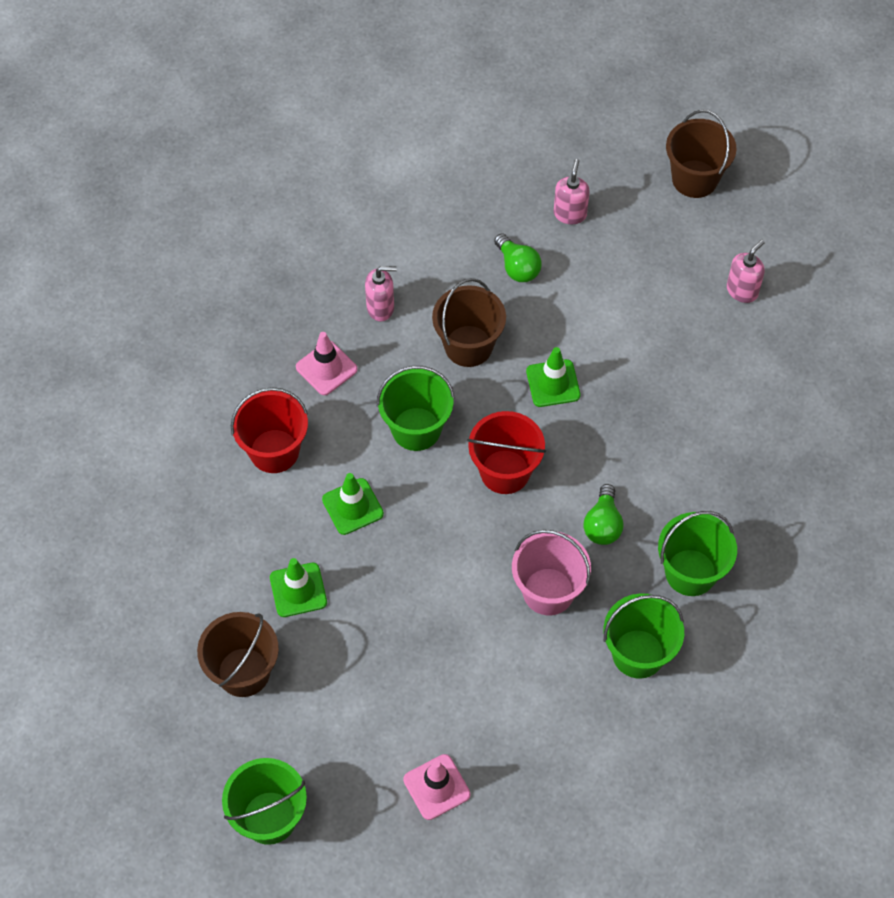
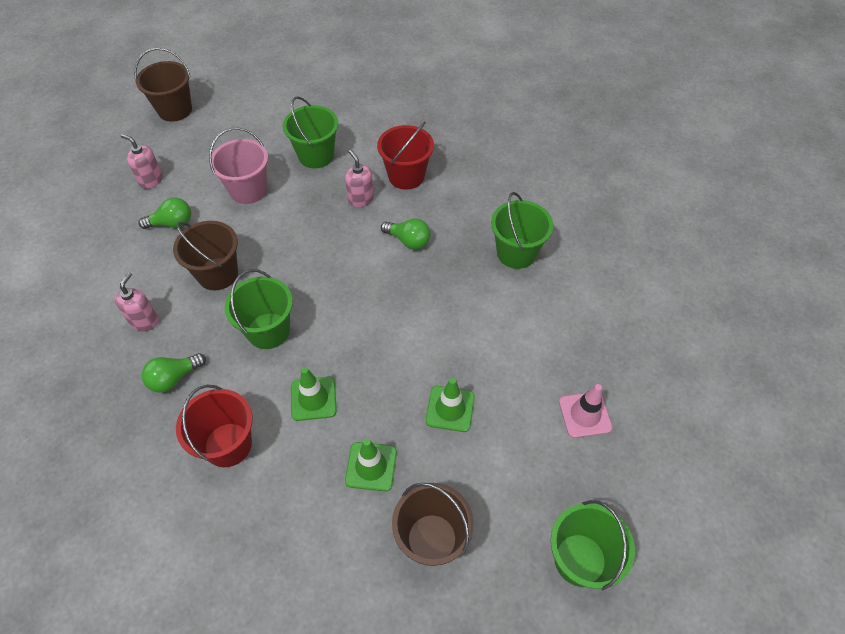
camera: 70 degrees left, 5 degrees down
pink traffic cone [296,332,358,395] -> green light bulb [142,353,206,393]
red bucket [467,411,546,494] -> red bucket moved to [377,122,434,190]
pink bucket [512,530,591,615] -> pink bucket moved to [209,128,268,204]
green traffic cone [526,347,581,407] -> green traffic cone moved to [426,378,475,432]
green bucket [658,511,737,596] -> green bucket moved to [283,96,339,168]
pink soap dispenser [727,240,765,303] -> pink soap dispenser moved to [345,150,374,207]

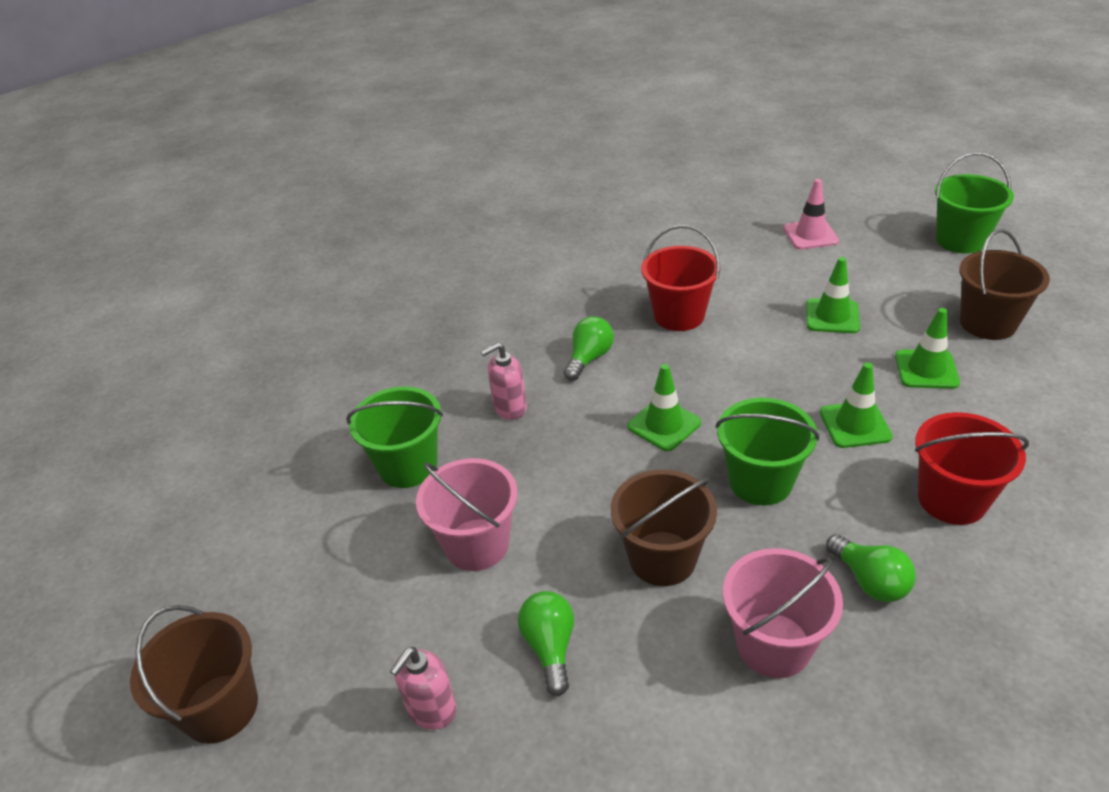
camera: 85 degrees left, 15 degrees down
pink soap dispenser [115,272,159,331] -> pink bucket [723,548,843,678]
red bucket [377,122,434,190] -> red bucket moved to [641,225,720,331]
green bucket [491,192,553,269] -> none
none -> green traffic cone [627,364,701,451]

